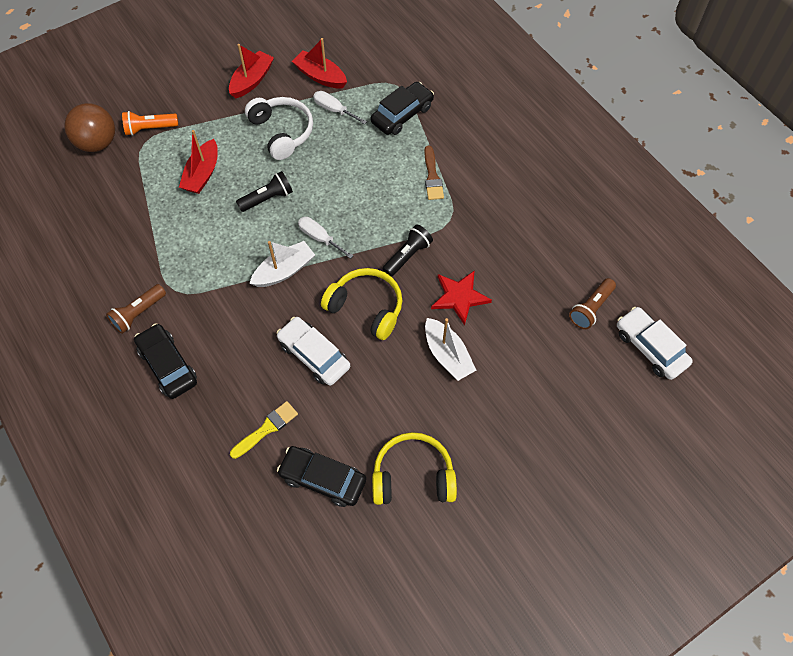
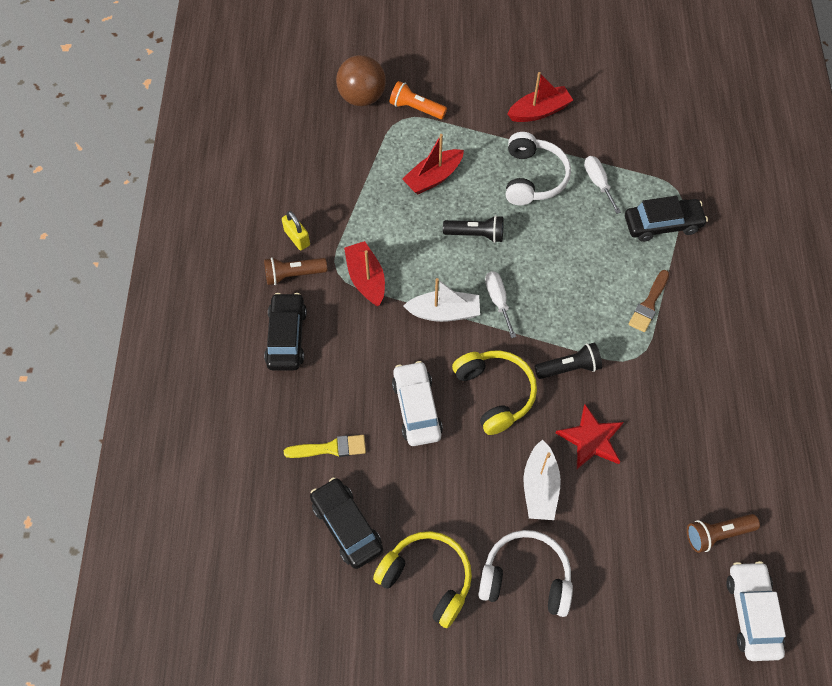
camera: 35 degrees right, 0 degrees up
red boat [292,38,347,89] -> red boat moved to [344,241,385,306]
none -> yellow padlock [282,211,310,250]
none -> white headphones [478,530,573,617]

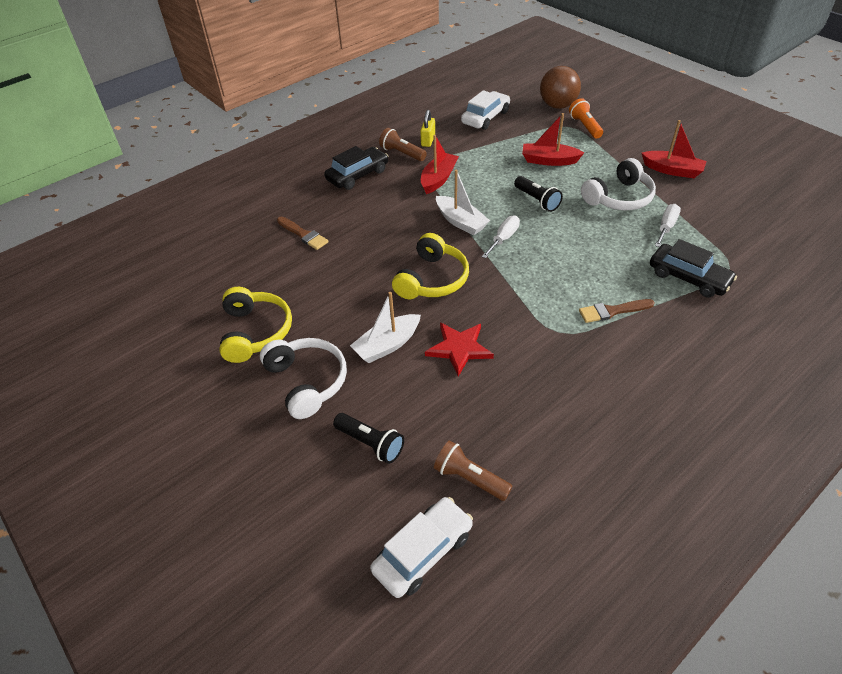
camera: 50 degrees right, 15 degrees down
yellow brush [284,435,366,458] -> brown brush [277,217,329,250]
black car [310,477,383,569] -> none
white car [392,361,443,446] -> white car moved to [461,90,510,130]
black flashlight [535,343,602,379] -> black flashlight moved to [333,413,404,464]

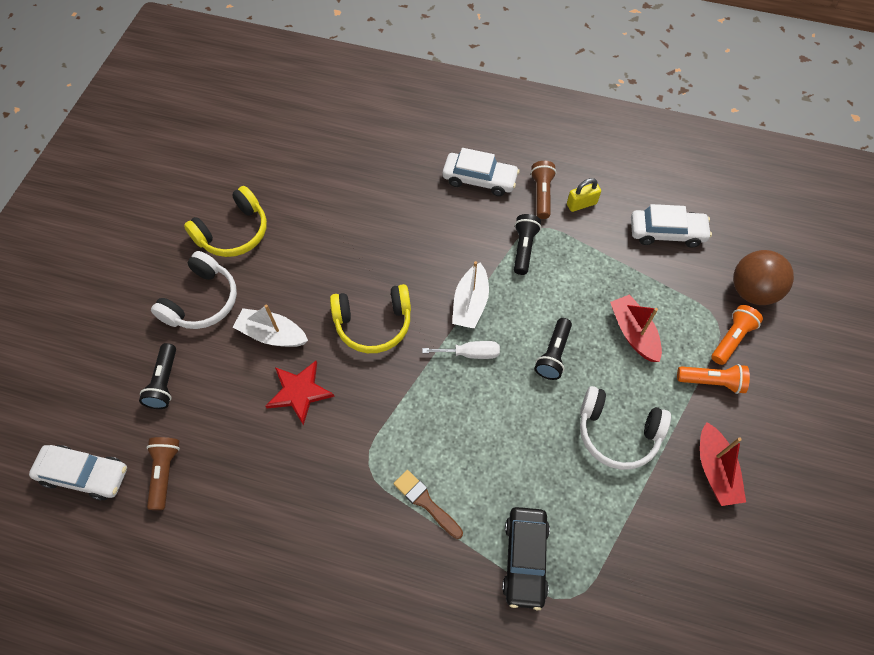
camera: 55 degrees right, 15 degrees up
brown brush [277,217,329,250] -> none
black car [324,146,388,190] -> white car [442,148,520,196]
red boat [421,135,459,194] -> black flashlight [514,214,541,275]
white screwdriver [655,204,681,247] -> none
none -> orange flashlight [677,364,750,394]

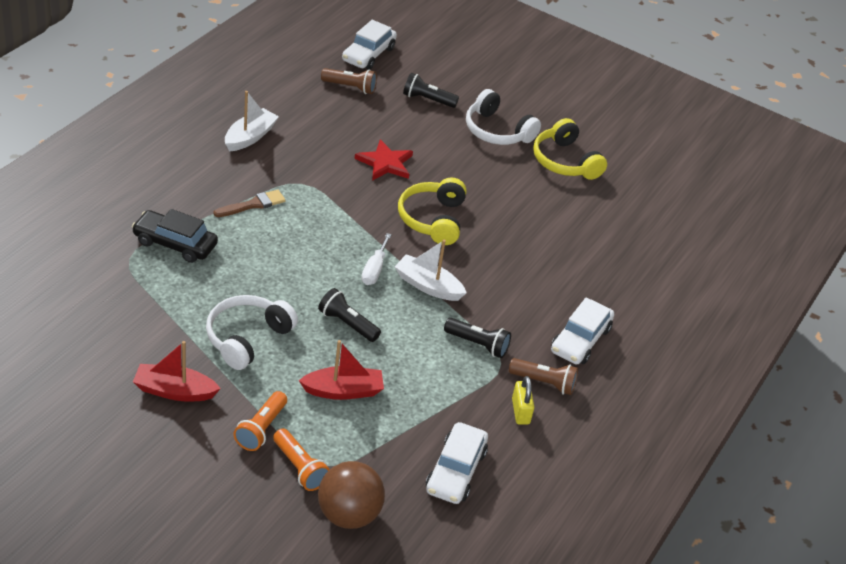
camera: 100 degrees right, 20 degrees down
white boat [233,304,308,347] -> white boat moved to [225,91,279,152]

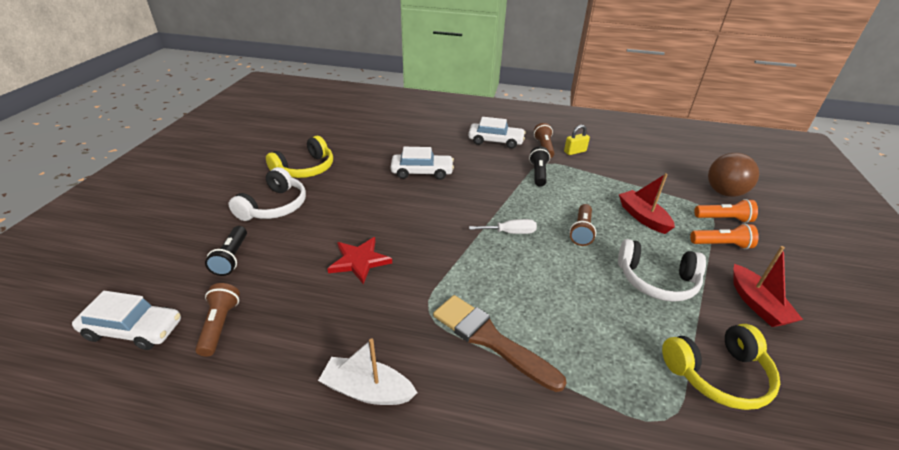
camera: 105 degrees left, 5 degrees down
black car [132,209,218,263] -> none
brown brush [213,190,286,217] -> brown brush [433,295,567,392], size x1.67
orange flashlight [273,428,330,491] -> orange flashlight turned 60 degrees clockwise [694,199,758,223]
black flashlight [318,288,381,342] -> brown flashlight [569,204,596,246]
white boat [394,240,467,301] -> none
yellow headphones [398,177,466,245] -> yellow headphones moved to [662,324,780,410]
white car [426,422,488,504] -> white car moved to [391,147,454,180]

